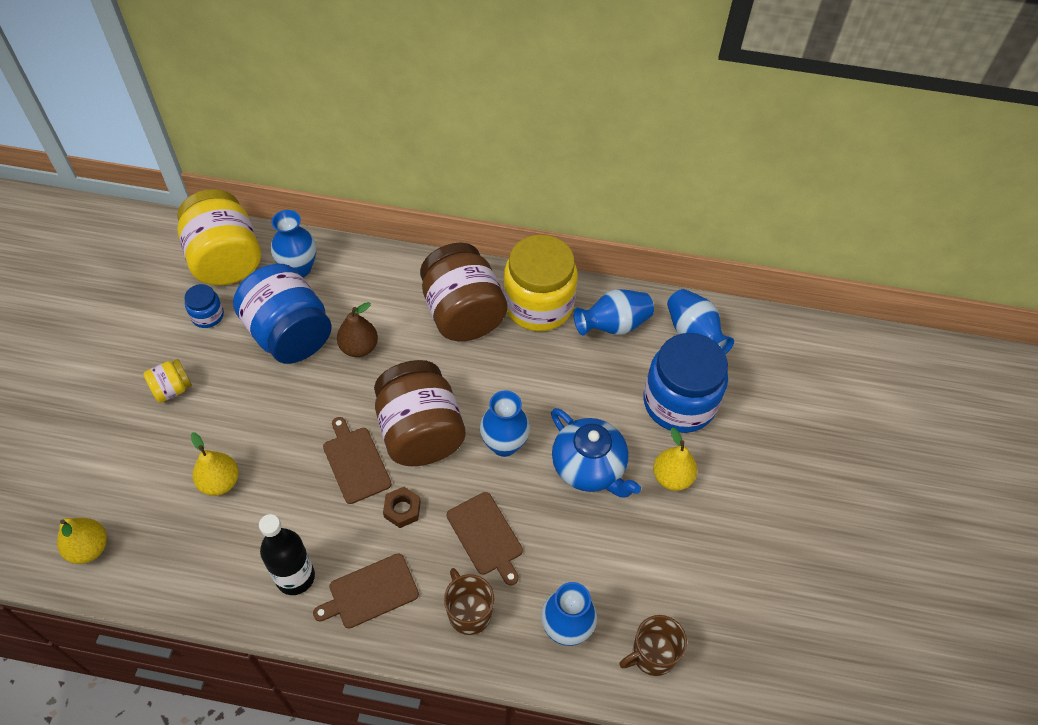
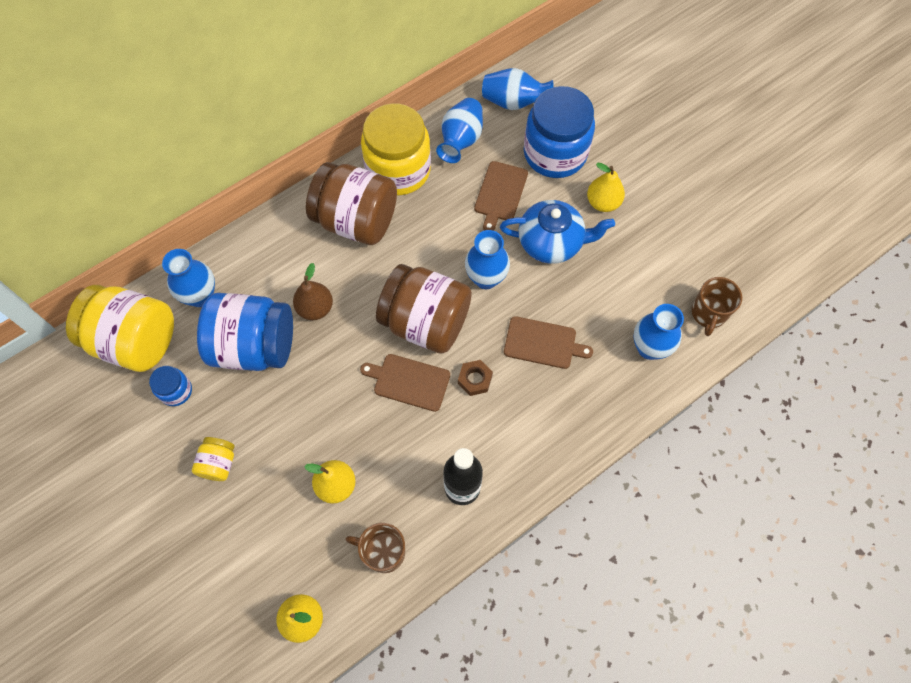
camera: 45 degrees left, 10 degrees up
brown cutting board [313,554,419,629] -> brown cutting board moved to [474,161,528,231]
brown mug [444,568,494,635] -> brown mug moved to [345,523,405,573]

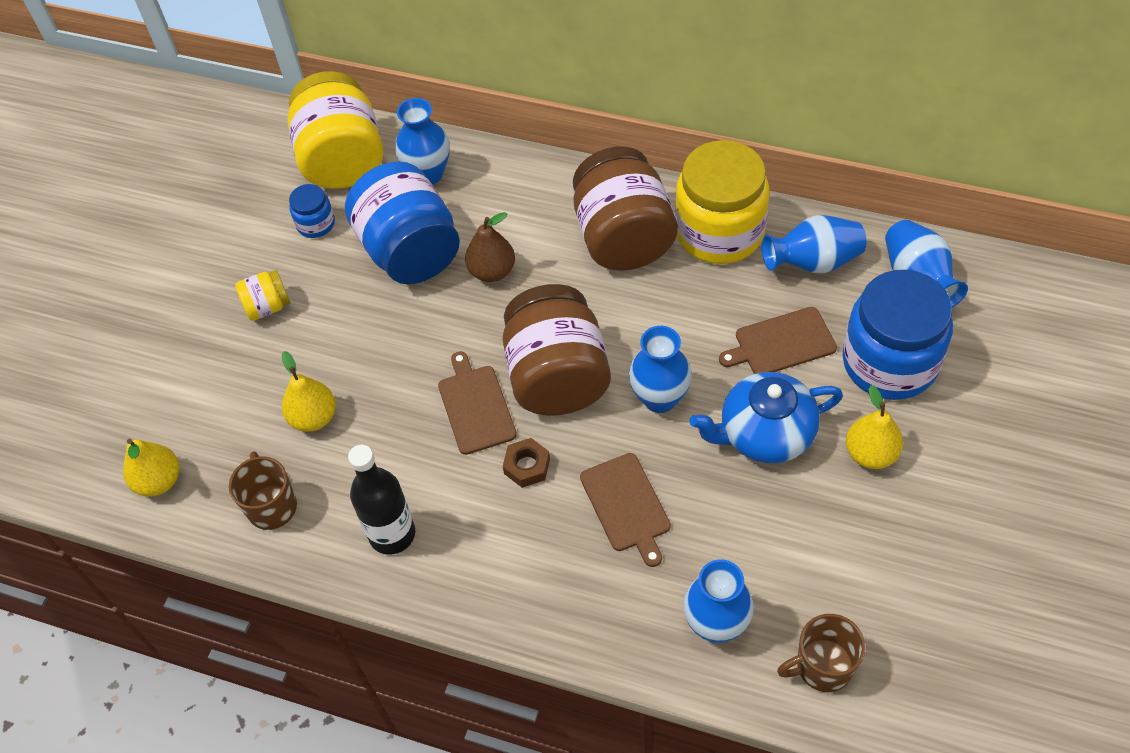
camera: 60 degrees right, 10 degrees down
blue teapot [500,200,615,264] -> blue teapot turned 105 degrees clockwise [690,372,843,463]

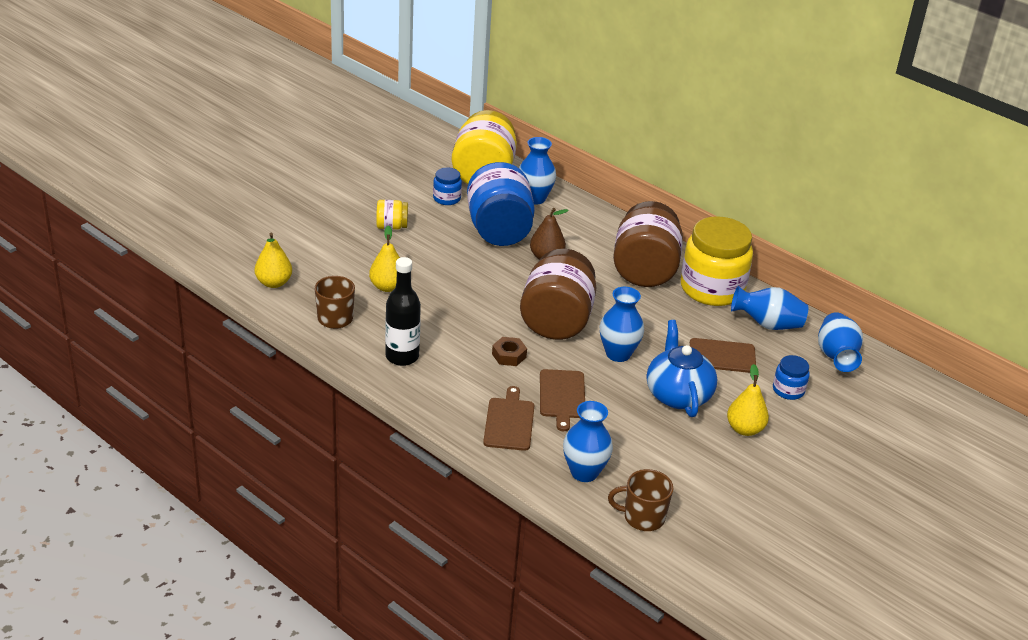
camera: 15 degrees right, 20 degrees down
brown cutting board [438,351,517,455] -> brown cutting board moved to [483,386,535,451]
blue teapot [690,372,843,463] -> blue teapot turned 75 degrees clockwise [647,320,717,417]
blue jar [843,270,953,400] -> blue jar [773,355,810,400], size x0.46

